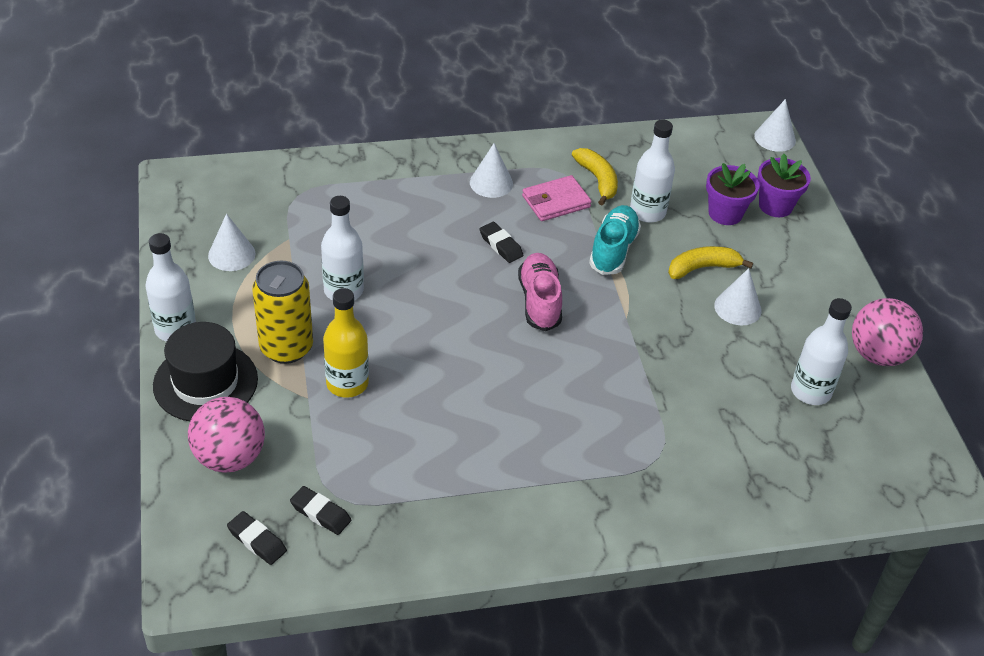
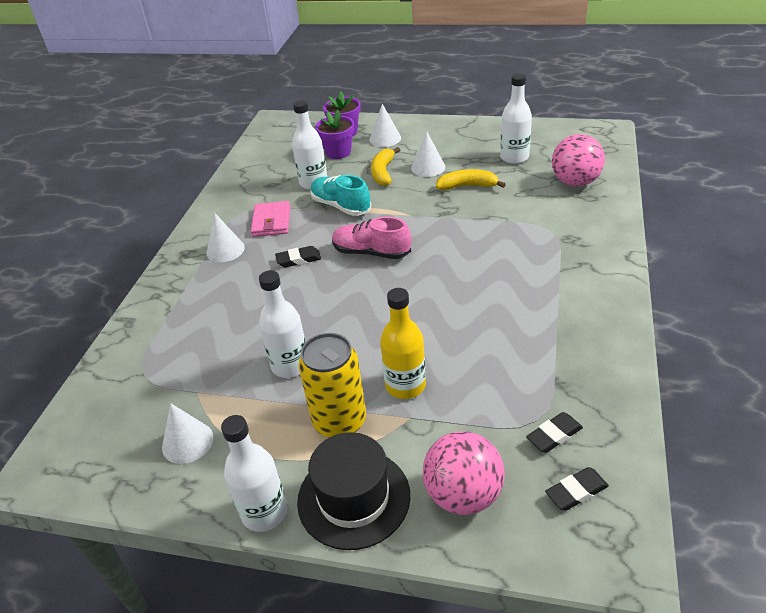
camera: 60 degrees left, 5 degrees down
yellow banana [572,148,618,205] -> yellow banana moved to [436,169,506,190]
white cone [754,99,796,152] -> white cone moved to [370,104,401,147]
pink ball [852,298,923,366] -> pink ball moved to [552,134,605,186]

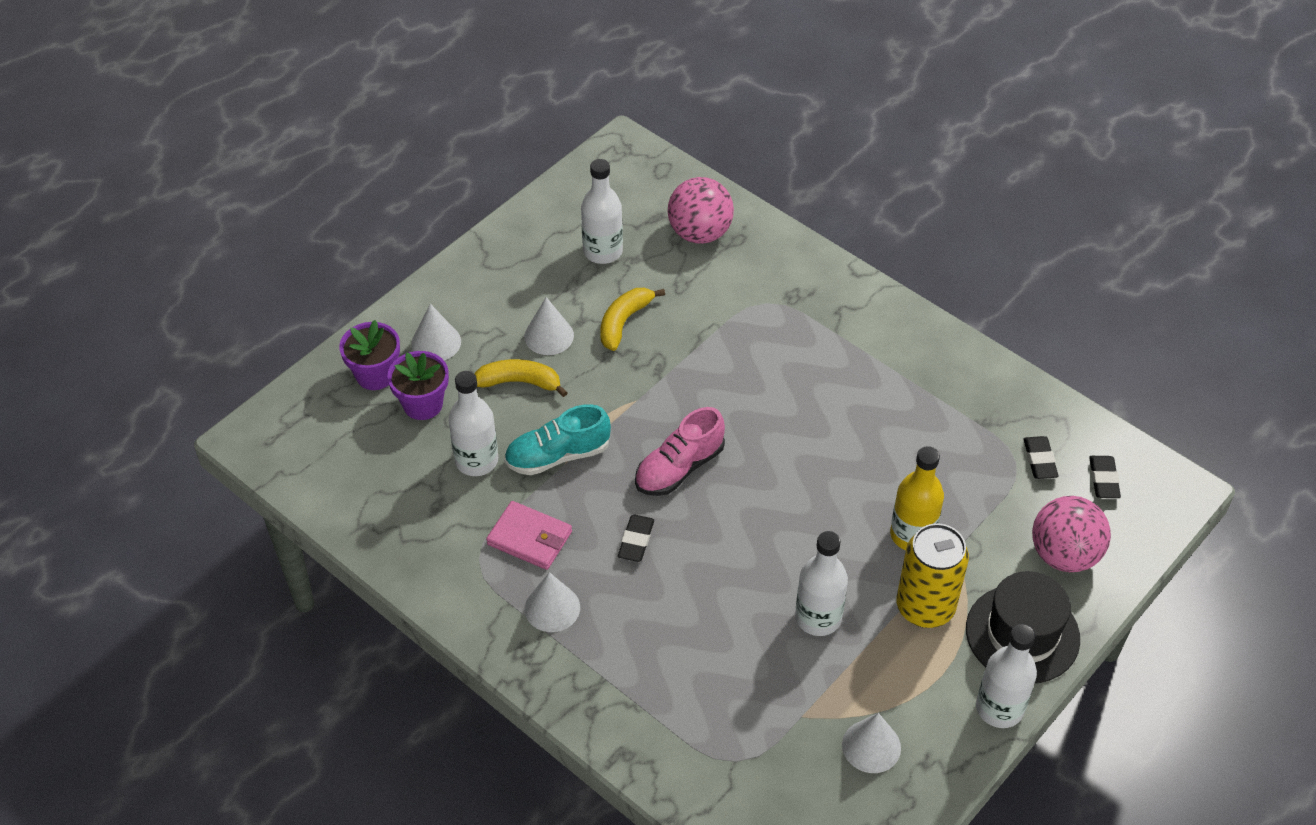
camera: 65 degrees left, 10 degrees up
yellow banana [371,147,400,186] -> yellow banana turned 150 degrees clockwise [474,359,568,397]

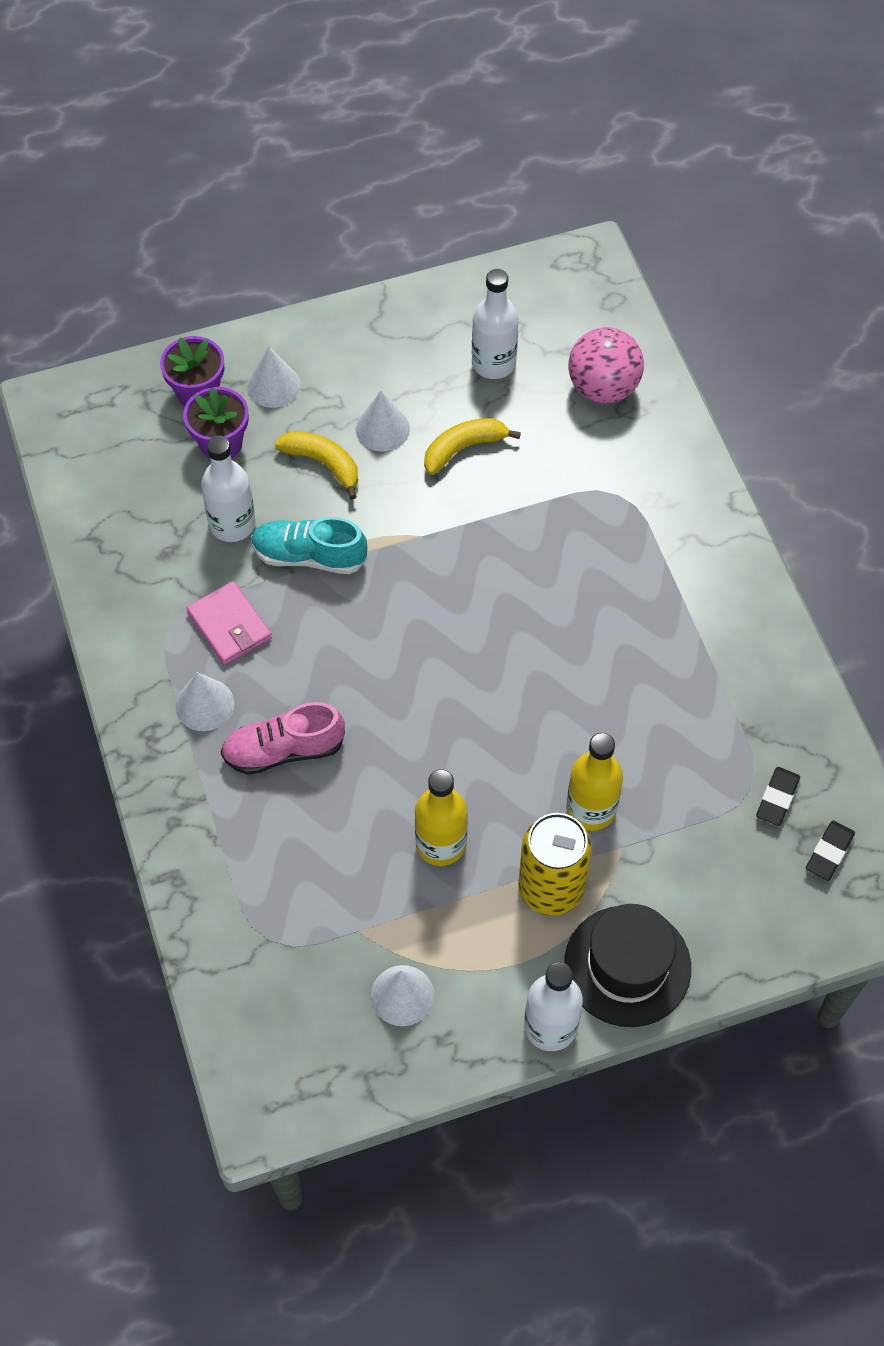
camera: 30 degrees right, 10 degrees up
black eraser [618,515,654,562] -> none
pink shoe [635,407,725,496] -> pink shoe moved to [221,702,345,775]
white bottle [795,531,848,636] -> yellow bottle [415,769,468,866]
pink ball [1032,496,1111,572] -> none

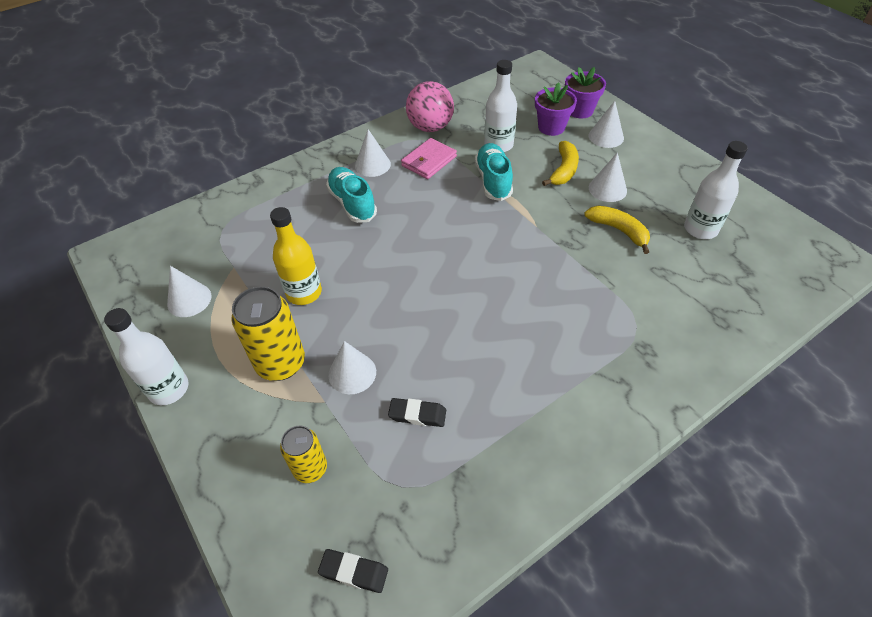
camera: 75 degrees right, 10 degrees down
pink shoe [221,702,345,775] -> turquoise shoe [326,167,377,223]
black hat [564,904,691,1027] -> none
yellow bottle [566,733,623,831] -> white cone [328,341,376,394]
pink ball [569,327,644,403] -> pink ball moved to [406,81,454,132]
black eraser [756,767,800,826] -> black eraser moved to [388,398,446,427]
none -> yellow can [280,426,327,483]

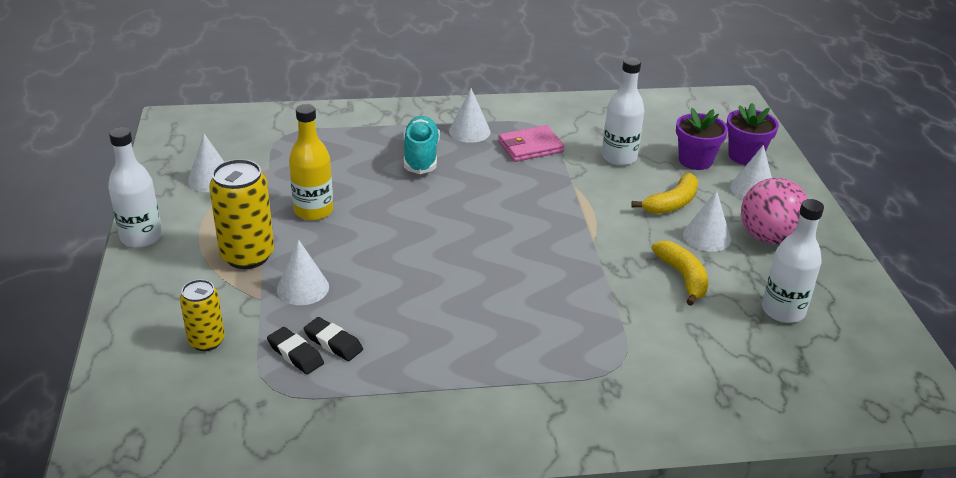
camera: 25 degrees right, 15 degrees down
black eraser [318,549,388,593] -> black eraser moved to [267,327,324,374]
pink ball [406,81,454,132] -> pink ball moved to [741,178,808,245]
turquoise shoe [475,143,513,201] -> none

